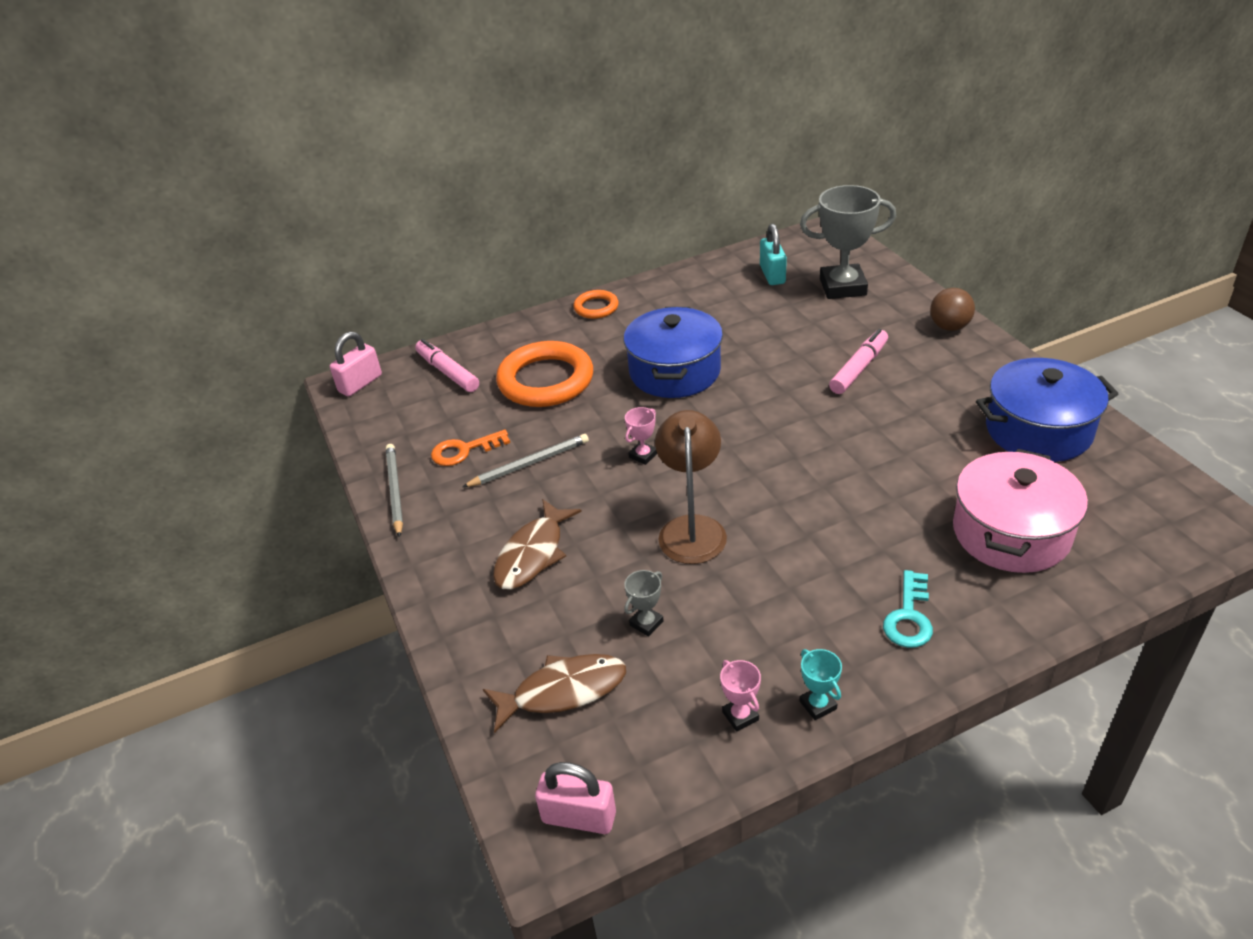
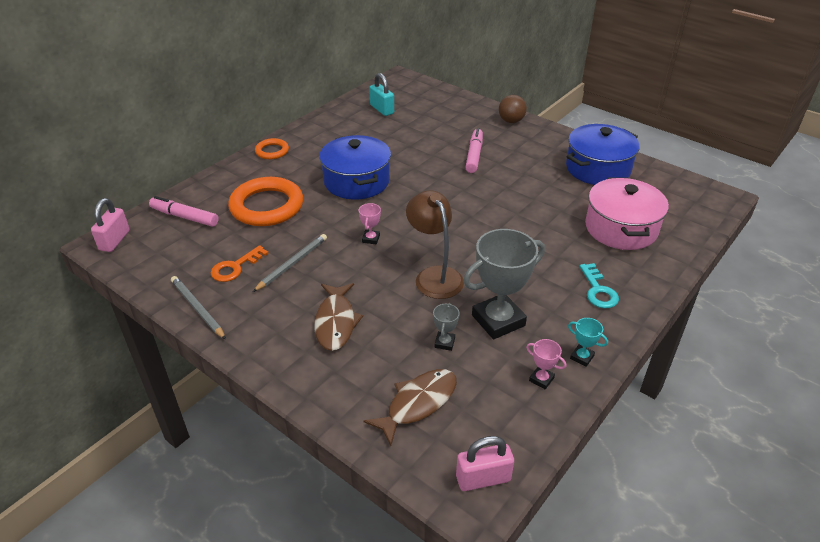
camera: 30 degrees left, 0 degrees up
grey trophy [800,185,896,299] -> grey trophy moved to [463,229,545,339]

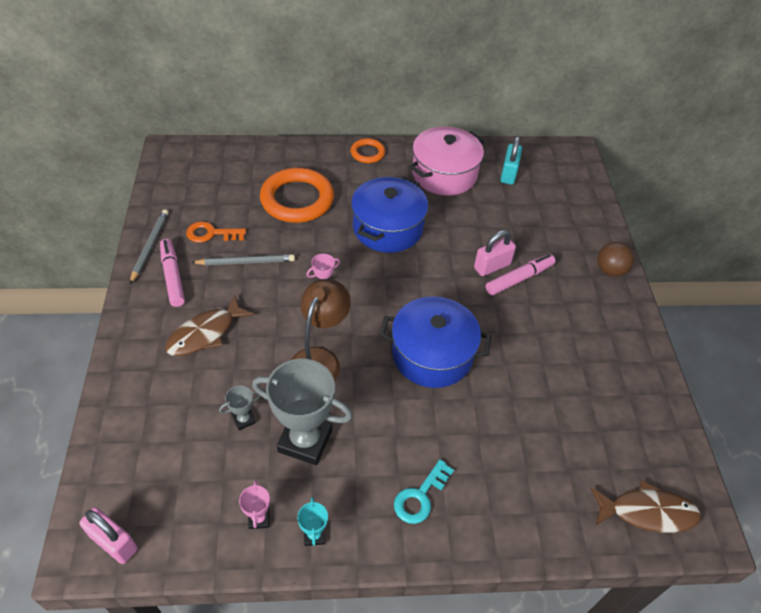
camera: 45 degrees right, 10 degrees up
pink padlock [91,198,130,252] -> pink padlock moved to [474,230,516,276]
pink marker [149,196,219,227] -> pink marker moved to [160,239,185,307]
brown fish [364,369,457,446] -> brown fish moved to [591,480,701,533]
blue pot [566,124,640,185] -> blue pot moved to [380,296,491,388]
pink pot [585,177,669,250] -> pink pot moved to [409,127,484,196]

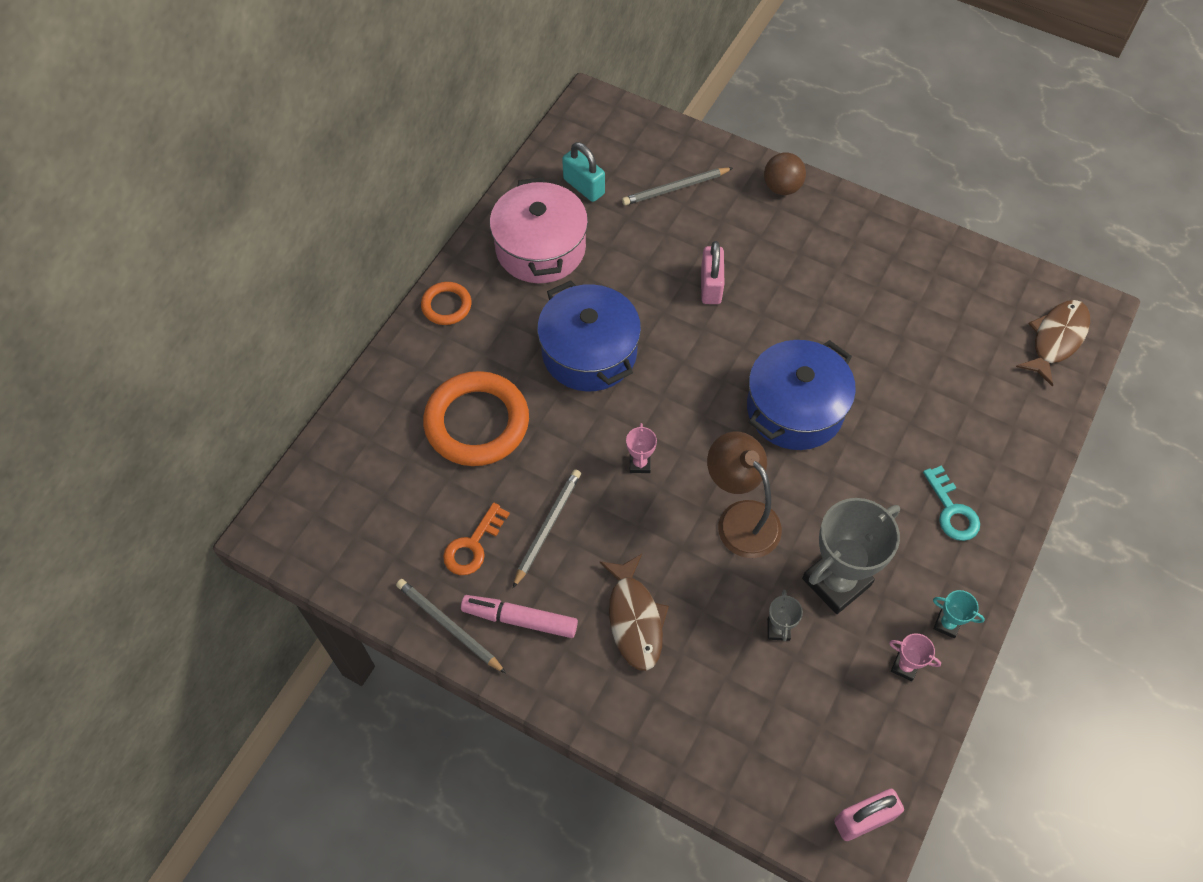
camera: 55 degrees left, 10 degrees up
pink marker [486,254,555,295] -> none
none -> grey pencil [622,167,733,205]

